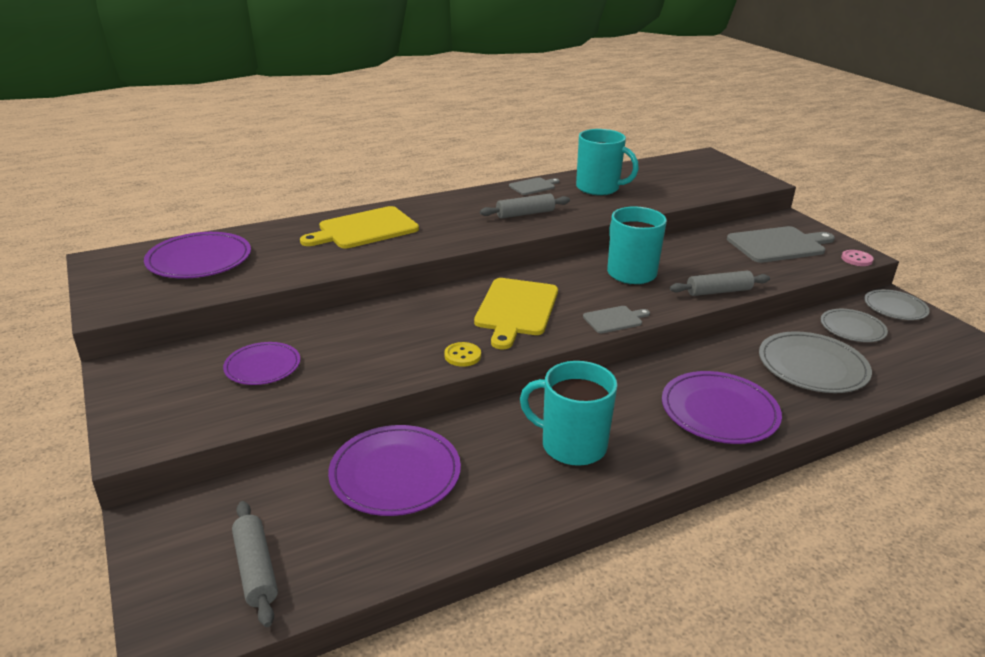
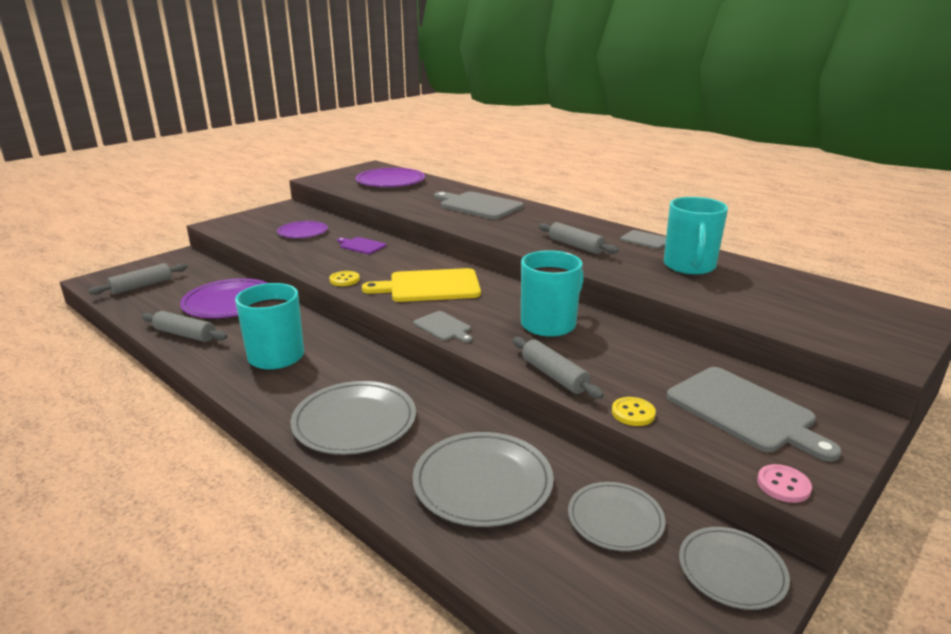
camera: 70 degrees right, 5 degrees down
yellow cutting board [300,206,419,249] -> grey cutting board [434,191,523,219]
purple plate [662,371,782,444] -> grey plate [291,381,416,455]
none -> grey rolling pin [142,311,228,342]
none -> purple cutting board [337,237,386,254]
none -> yellow button [612,397,656,426]

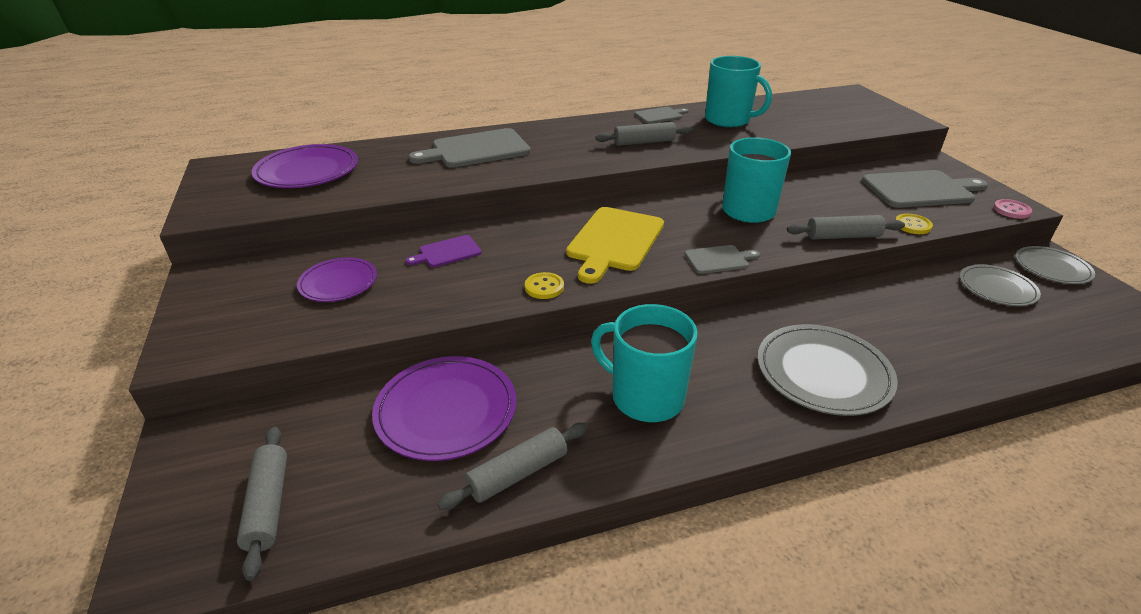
camera: 60 degrees left, 10 degrees up
grey plate [413,432,554,527] -> none

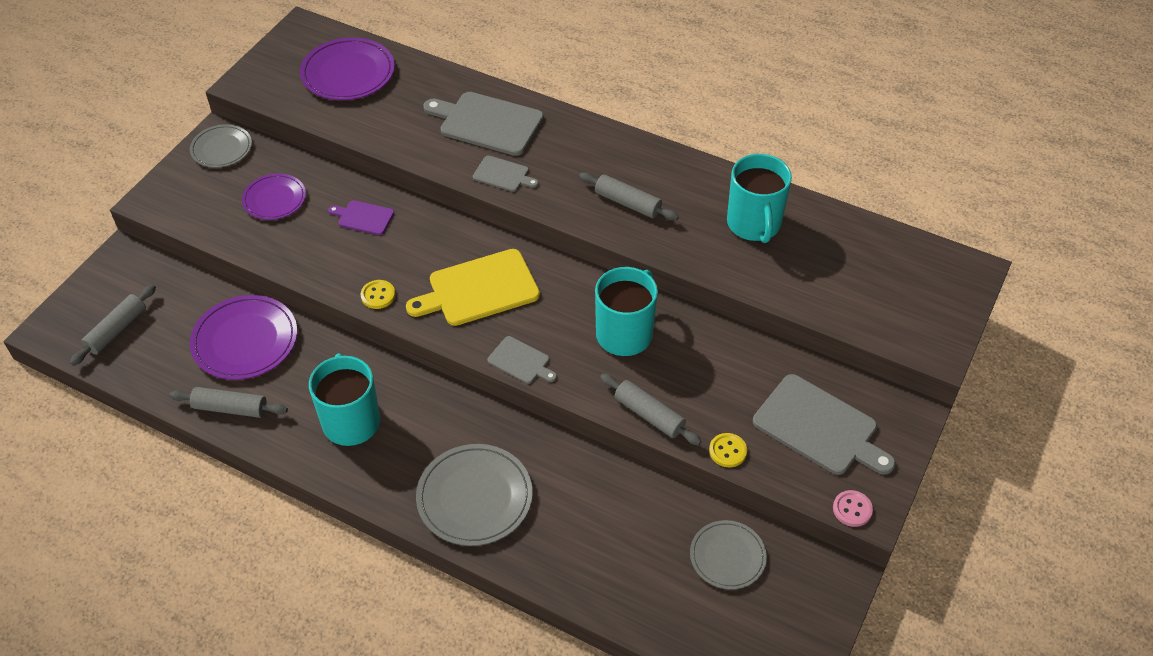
camera: 45 degrees right, 15 degrees up
grey cutting board [635,107,689,124] -> grey cutting board moved to [473,156,539,192]
grey plate [1015,246,1095,284] -> grey plate moved to [190,124,252,168]

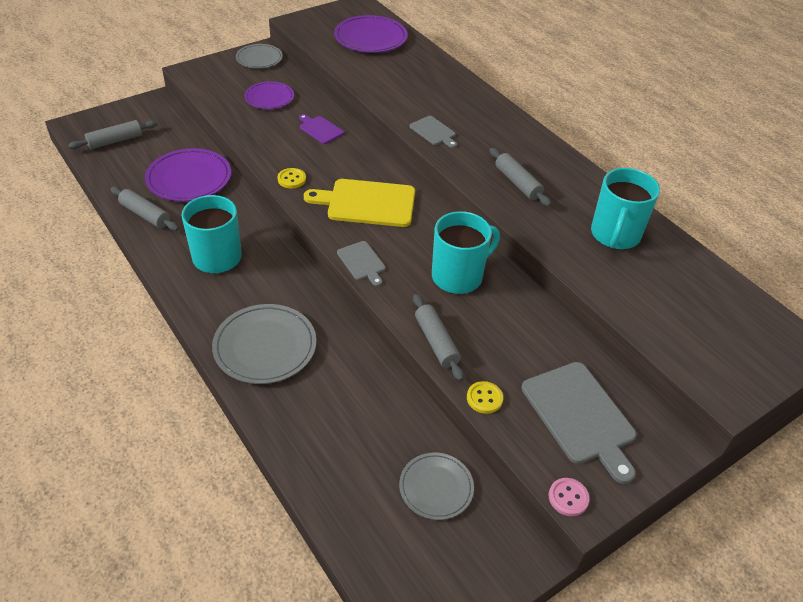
camera: 25 degrees right, 5 degrees down
grey cutting board [423,92,544,156] -> none

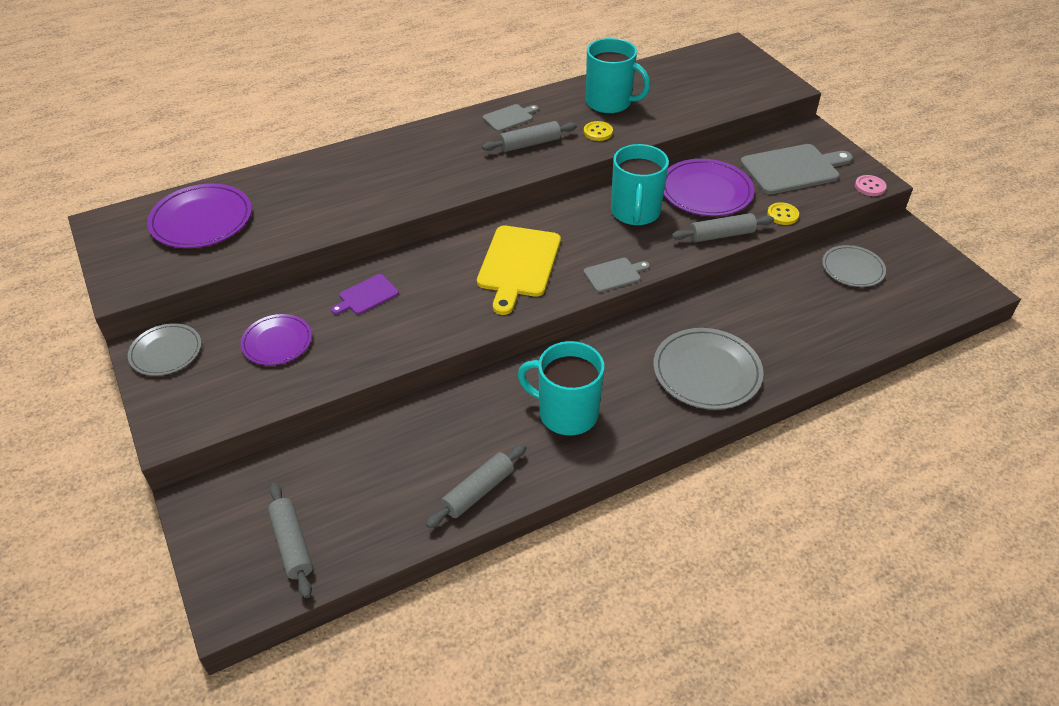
camera: 80 degrees left, 0 degrees up
purple plate [145,148,231,202] -> purple plate moved to [664,159,754,216]
yellow button [277,168,306,188] -> yellow button moved to [584,121,613,141]
grey cutting board [410,116,457,148] -> grey cutting board moved to [483,104,539,132]
turquoise mug [432,211,500,294] -> turquoise mug turned 150 degrees counterclockwise [611,144,669,226]

